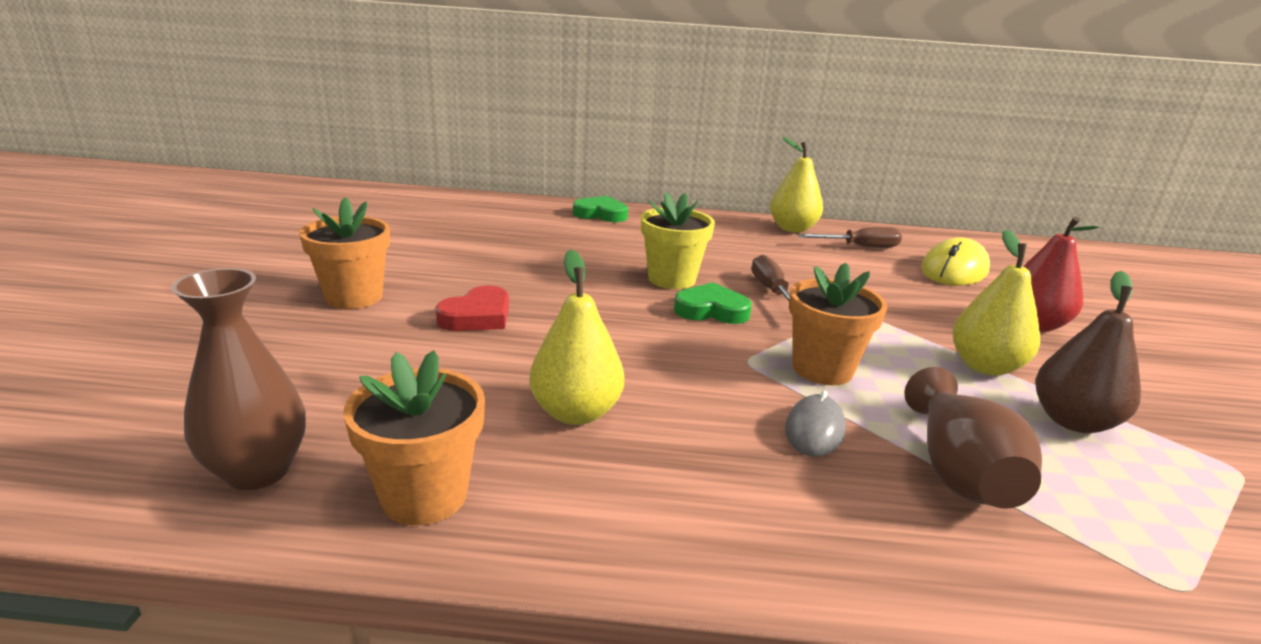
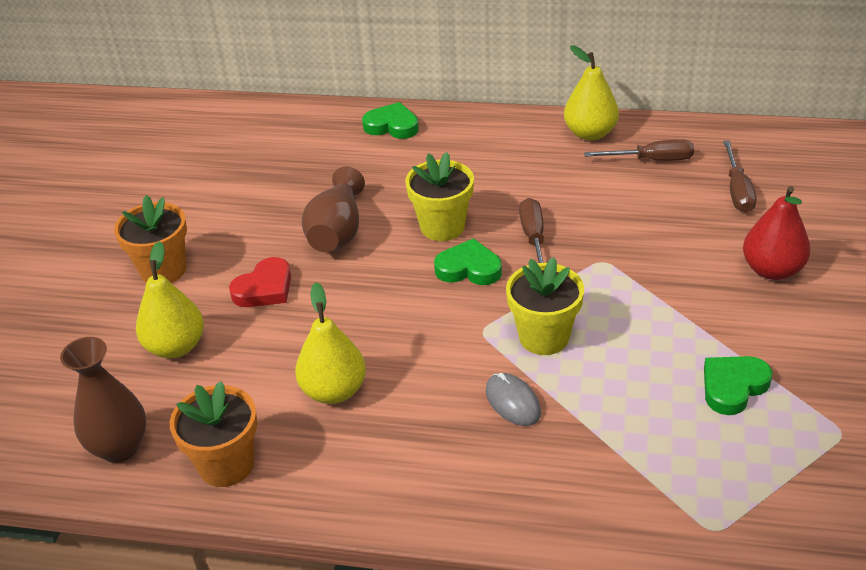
camera: 10 degrees right, 15 degrees up
grey mouse [785,390,846,457] -> grey mouse turned 60 degrees counterclockwise [486,373,541,426]
orange flower pot [789,262,887,385] -> yellow flower pot [506,257,584,355]
brown vase [904,367,1042,509] -> brown vase moved to [301,166,365,252]
yellow mouse [921,237,990,286] -> brown screwdriver [723,140,756,213]
yellow pear [952,230,1040,376] -> yellow pear moved to [136,241,204,358]
brown pear [1035,271,1141,433] -> green heart [704,356,772,415]

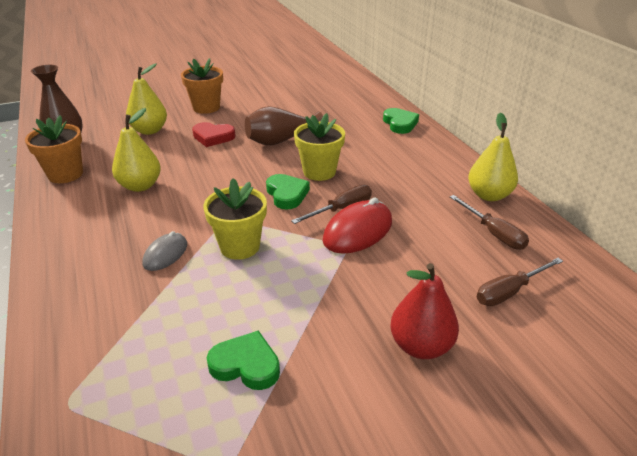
camera: 55 degrees right, 5 degrees down
none -> red mouse [323,197,392,254]

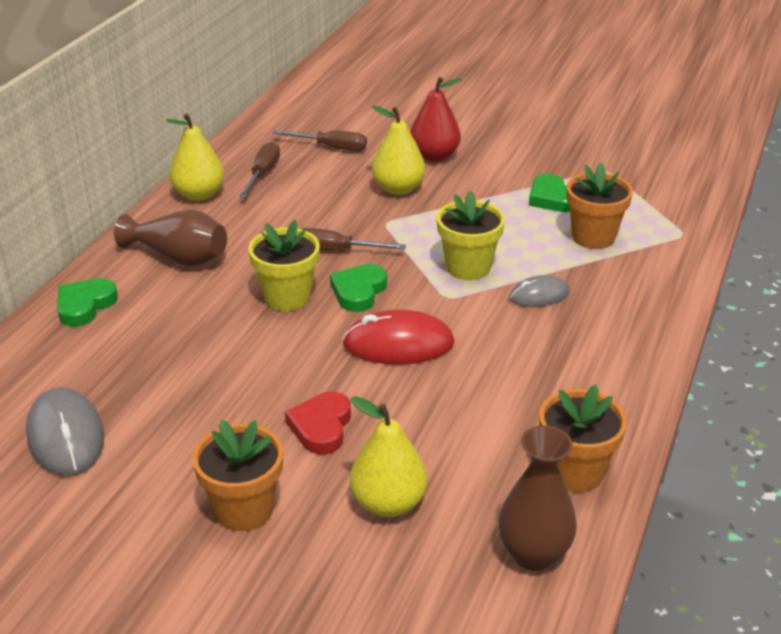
camera: 135 degrees left, 0 degrees up
yellow pear [112,108,161,192] -> yellow pear moved to [372,106,426,195]
red heart [192,122,236,147] -> red heart turned 135 degrees counterclockwise [285,391,351,454]
brown vase [245,106,323,145] -> brown vase moved to [114,210,227,266]
red mouse [323,197,392,254] -> red mouse moved to [342,310,454,364]
none -> grey mouse [26,387,104,476]
none -> orange flower pot [566,163,633,249]

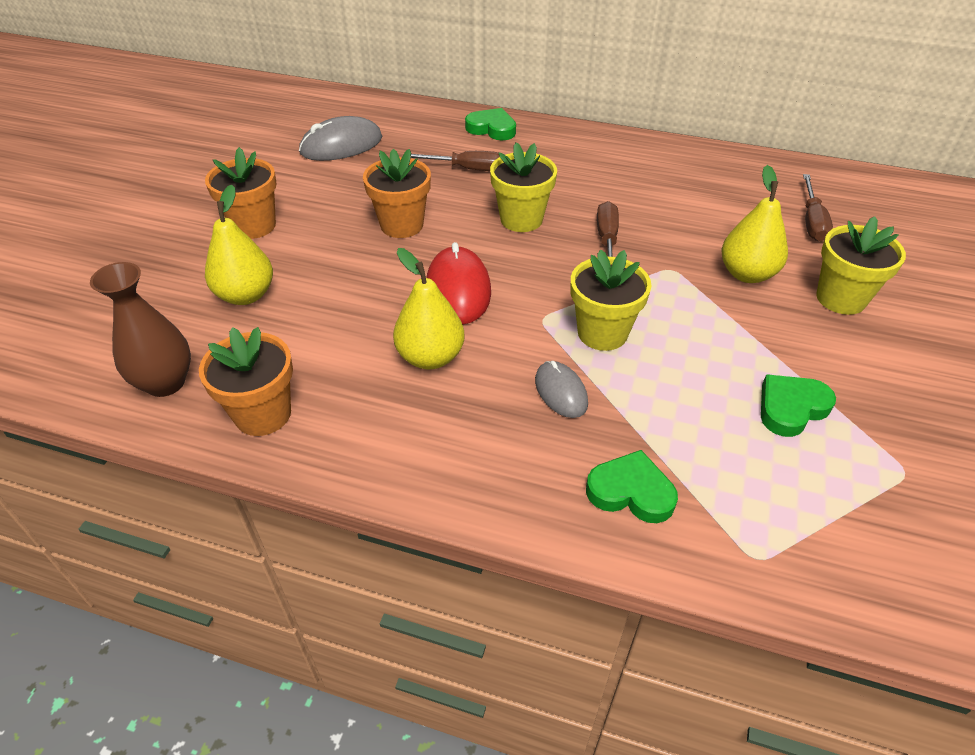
camera: 85 degrees right, 10 degrees up
brown vase [114,210,227,266] -> none
yellow pear [166,113,224,201] -> yellow pear moved to [393,248,465,370]
brown screwdriver [239,142,280,198] -> brown screwdriver moved to [411,151,500,171]
red heart [285,391,351,454] -> none
green heart [330,264,387,312] -> green heart moved to [586,450,678,523]
red pear [410,77,462,162] -> yellow flower pot [816,216,906,315]
orange flower pot [566,163,633,249] -> orange flower pot moved to [363,149,431,238]

